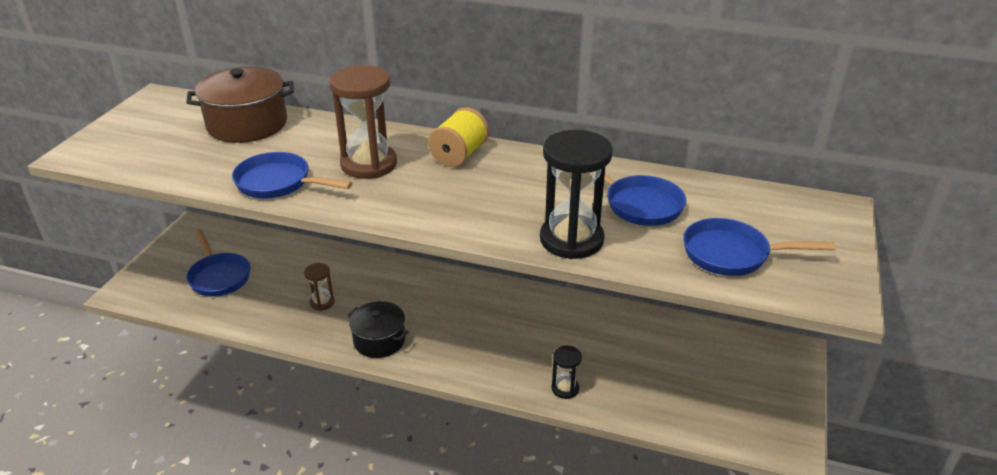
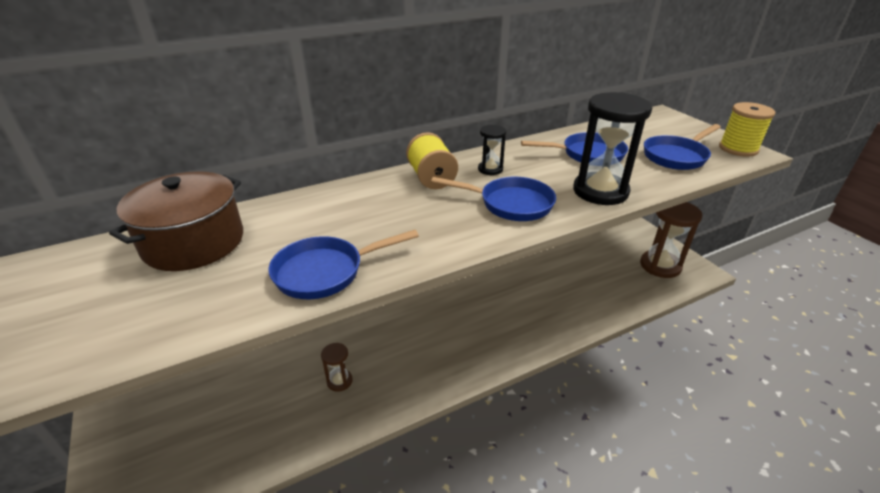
camera: 45 degrees left, 0 degrees up
blue pan [187,229,250,297] -> blue pan moved to [431,177,556,221]
brown hourglass [329,65,397,179] -> brown hourglass moved to [640,202,702,278]
black pot [347,301,408,358] -> none
black hourglass [551,346,582,399] -> black hourglass moved to [478,125,506,175]
none -> yellow spool [719,102,775,157]

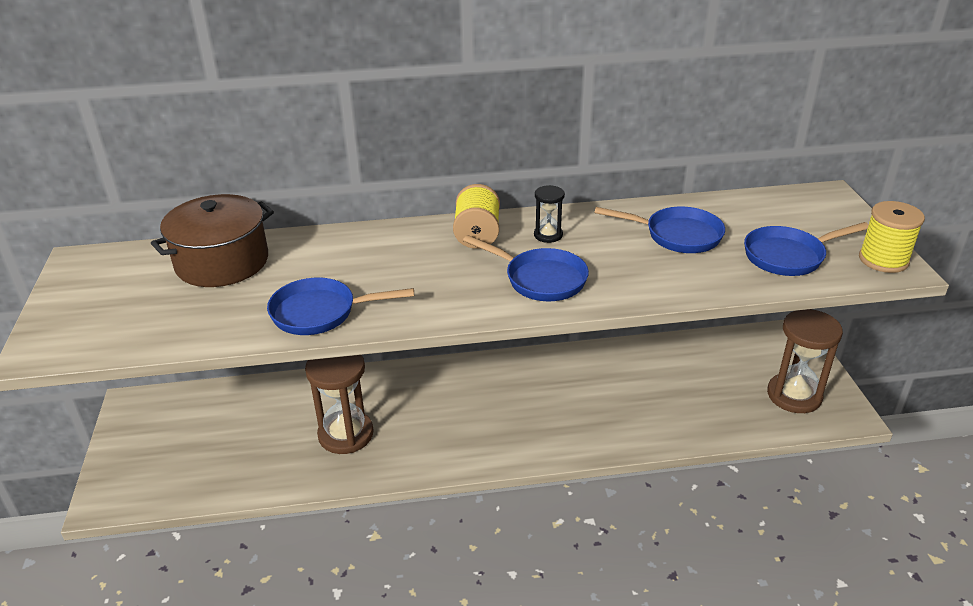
camera: 20 degrees right, 0 degrees up
brown hourglass [321,343,353,392] -> brown hourglass [305,355,373,454], size x2.01
black hourglass [573,92,652,205] -> none

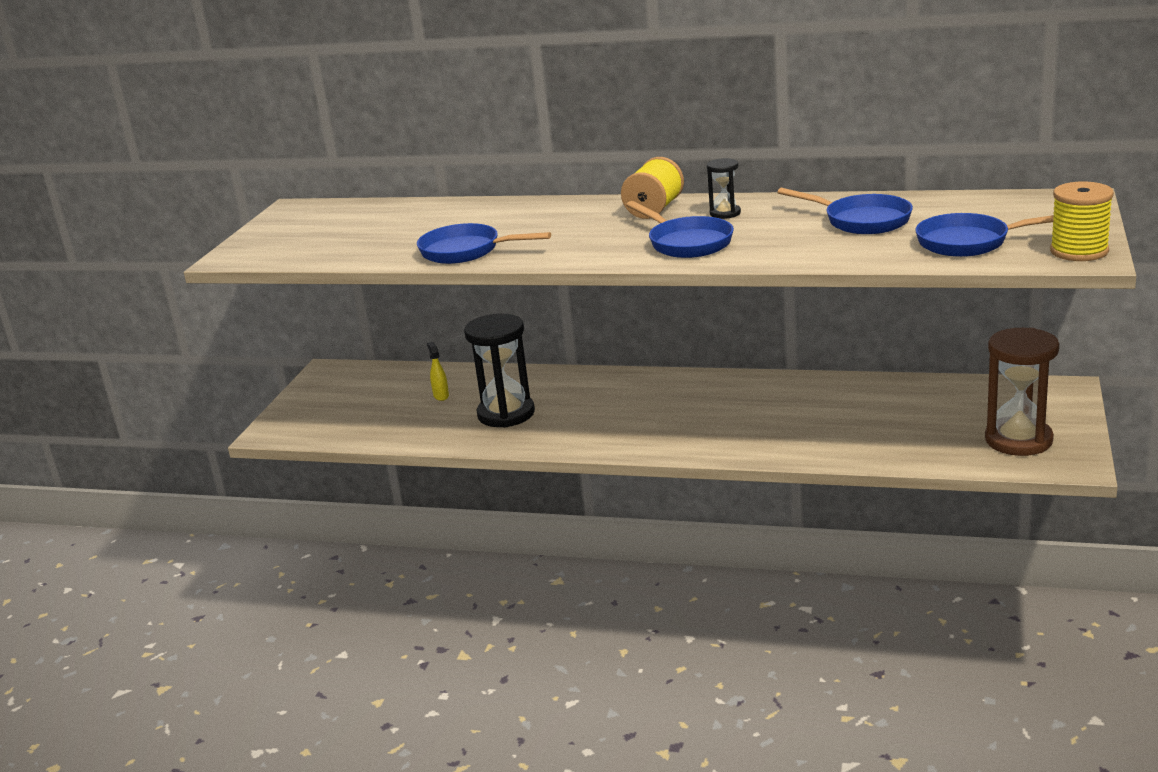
camera: 25 degrees right, 10 degrees down
brown pot [151,194,274,287] -> none
brown hourglass [305,355,373,454] -> black hourglass [464,313,535,428]
none -> yellow spray bottle [427,342,449,401]

